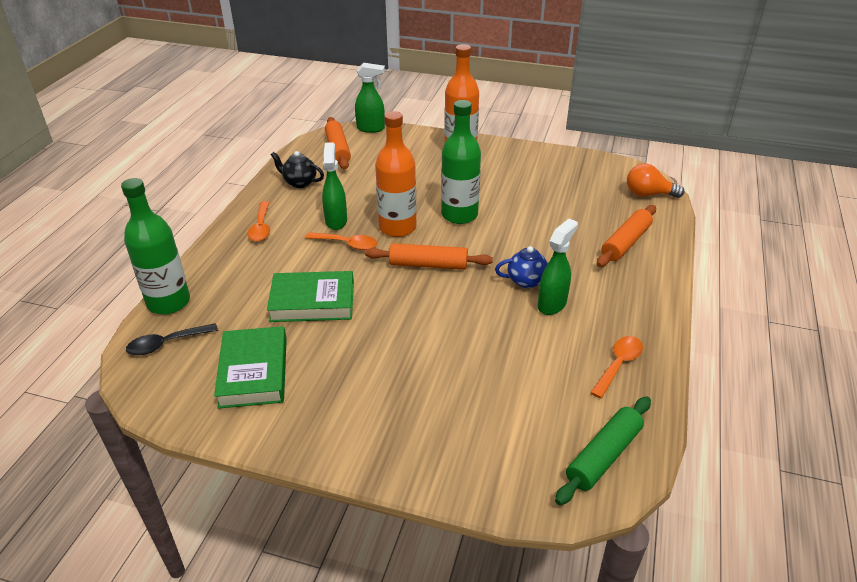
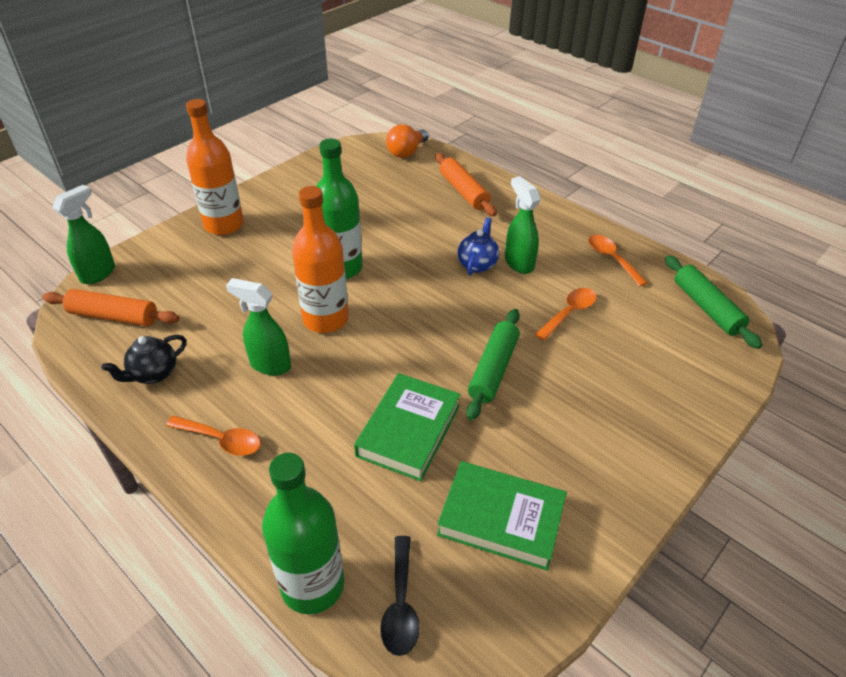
camera: 65 degrees left, 5 degrees up
orange spoon [305,232,377,250] -> orange spoon moved to [535,288,596,340]
orange rolling pin [365,243,493,270] -> none
none -> green rolling pin [466,309,520,421]

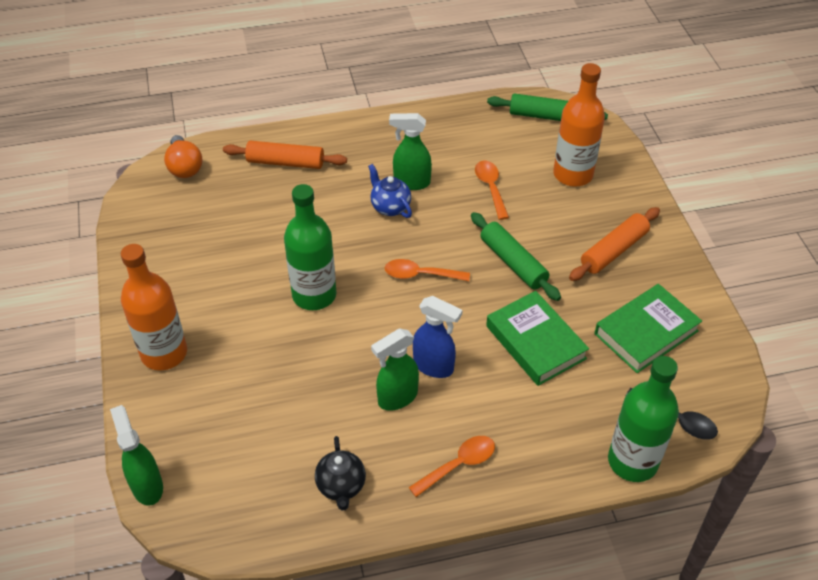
camera: 55 degrees left, 5 degrees up
orange rolling pin [42,289,179,326] -> orange rolling pin moved to [569,207,660,281]
orange bottle [292,186,349,333] -> orange bottle moved to [553,63,605,187]
orange spoon [588,235,648,287] -> orange spoon moved to [385,259,470,281]
none -> blue spray bottle [413,296,463,378]

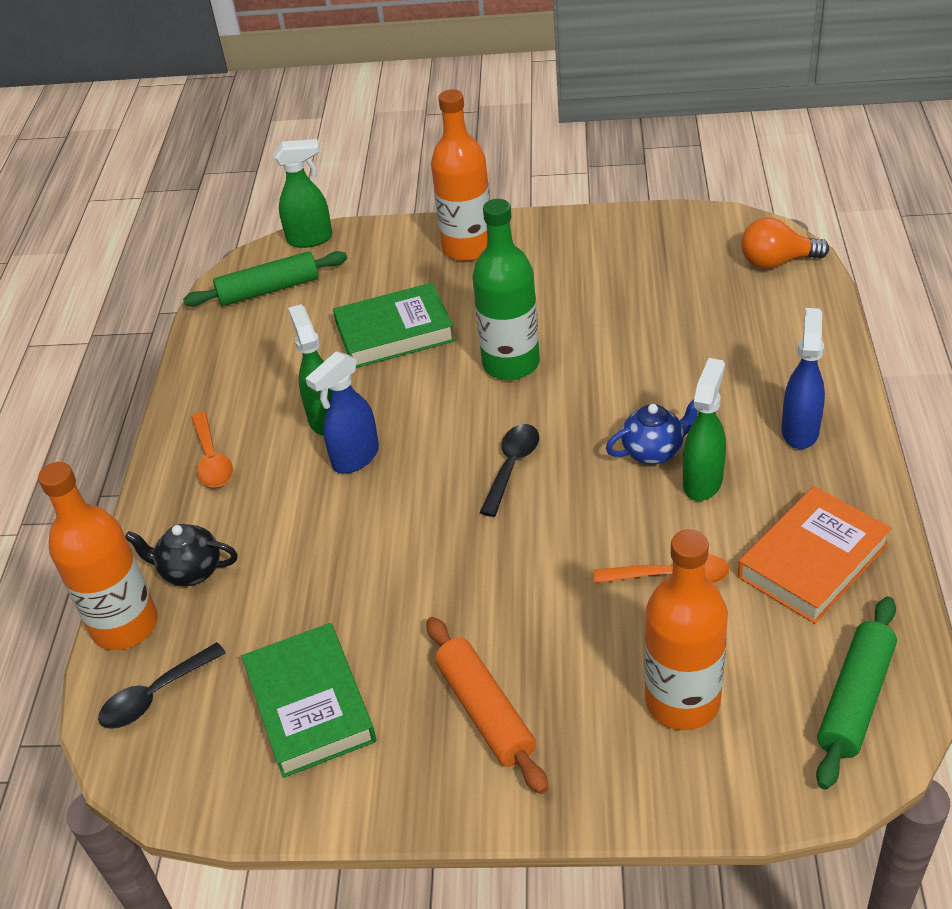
camera: 110 degrees right, 5 degrees down
orange rolling pin [223,141,347,169] -> none
black teapot [315,436,366,510] -> black teapot moved to [125,524,238,586]
orange spoon [385,259,470,281] -> black spoon [480,424,539,517]
green rolling pin [471,212,561,301] -> green rolling pin moved to [183,251,347,307]
green book [486,291,589,386] -> green book moved to [333,283,455,368]
green bottle [608,356,679,482] -> orange bottle [38,462,158,650]
none -> orange book [738,486,892,624]
none -> blue spray bottle [781,308,825,449]

